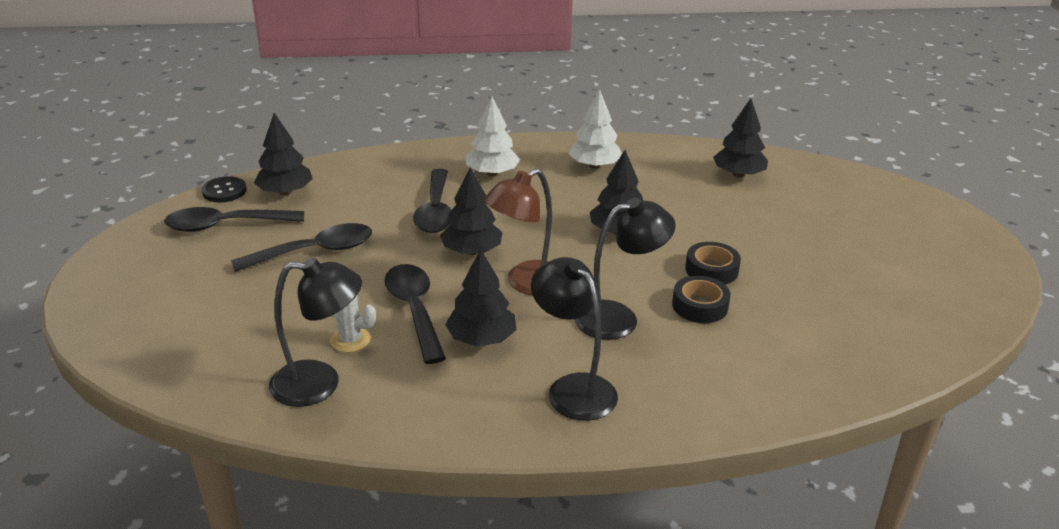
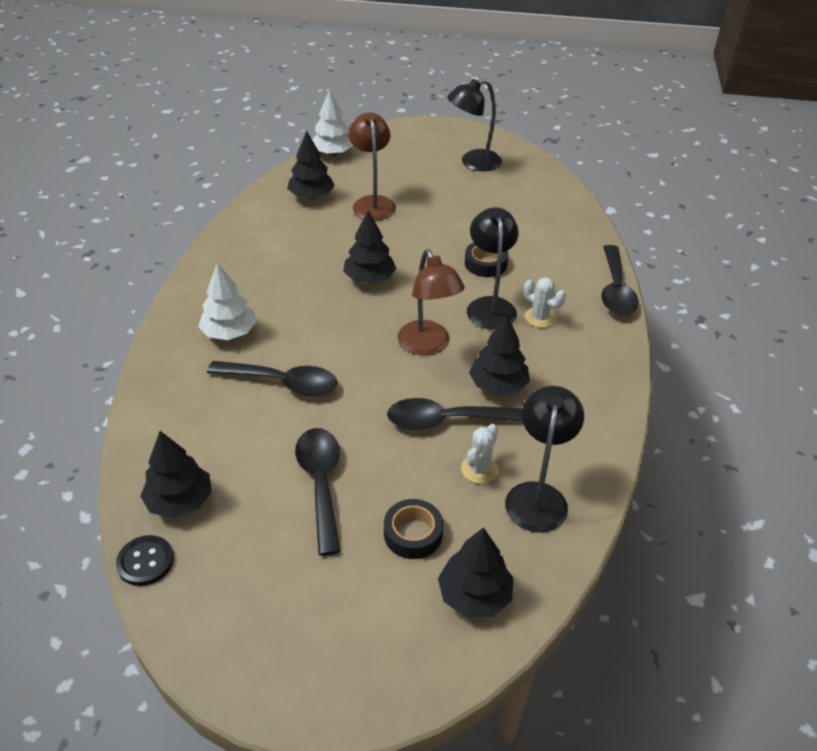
camera: 75 degrees left, 10 degrees up
black spoon [164,207,304,232] -> black spoon moved to [601,245,638,316]
black tree [440,167,503,255] -> black tree moved to [438,527,514,617]
black lamp [531,257,618,421] -> black lamp moved to [447,79,502,171]
white tree [568,89,622,169] -> white tree moved to [312,89,353,156]
black tape [685,242,741,285] -> black tape moved to [384,499,443,559]
none -> brown lamp [348,112,396,221]
none -> white cactus [524,277,566,328]

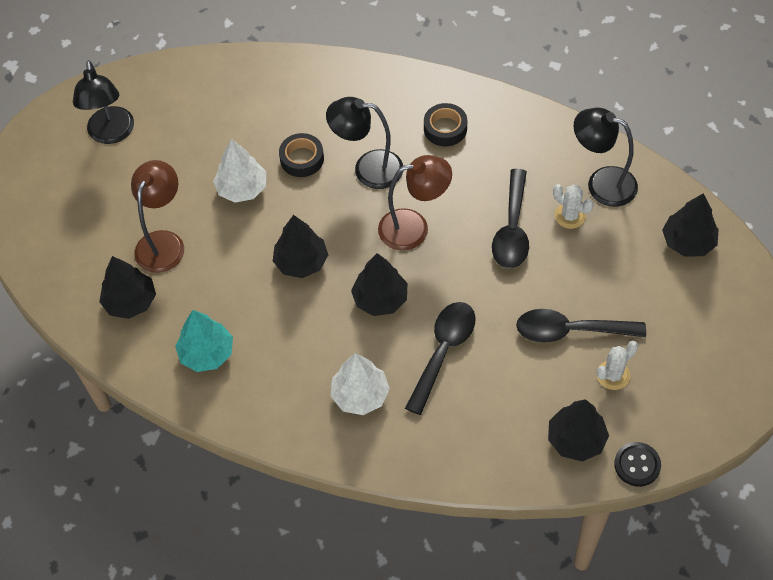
camera: 75 degrees left, 15 degrees up
white tree [312,89,353,156] -> white tree moved to [213,139,266,203]
brown lamp [348,112,396,221] -> brown lamp turned 105 degrees clockwise [131,160,184,273]
black tape [384,499,443,559] -> black tape moved to [424,103,467,146]
black tree [469,315,530,395] -> black tree moved to [351,253,407,316]
white cactus [524,277,566,328] -> white cactus moved to [597,341,638,390]
black spoon [601,245,638,316] -> none
none -> turquoise tree [175,310,233,372]

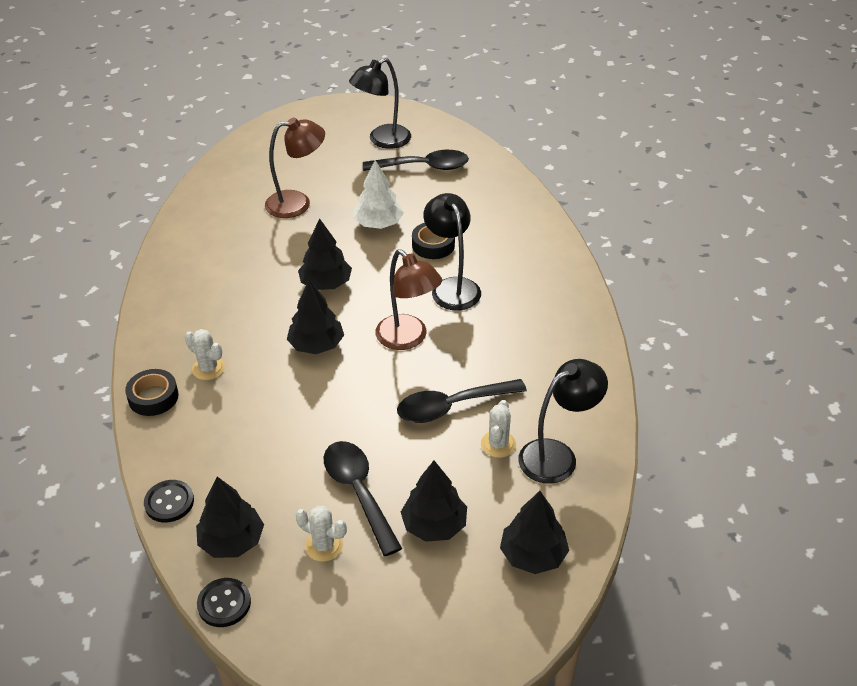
camera: 60 degrees right, 15 degrees down
black tree [99,256,156,319] -> black tree moved to [401,461,467,542]
turquoise tree [175,310,233,372] -> none
white tree [331,353,390,415] -> white cactus [185,329,225,380]
black spoon [405,302,476,415] -> black spoon moved to [363,150,469,171]
black tape [424,103,467,146] -> black tape moved to [125,369,179,416]
black lamp [574,108,638,207] -> black lamp turned 60 degrees clockwise [518,359,608,484]
none -> black button [144,480,194,523]

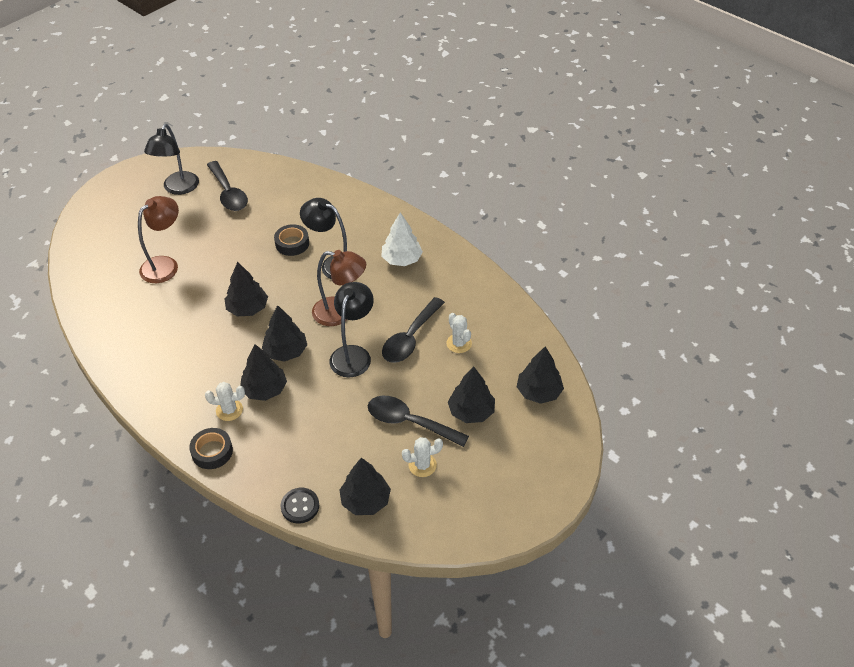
camera: 40 degrees left, 5 degrees up
black button [197,578,251,627] -> none
white tree [353,160,404,229] -> white tree moved to [381,212,423,266]
black spoon [363,150,469,171] -> black spoon turned 105 degrees clockwise [207,161,248,211]
black lamp [518,359,608,484] -> black lamp moved to [329,282,374,378]
none -> black tree [240,344,287,401]

